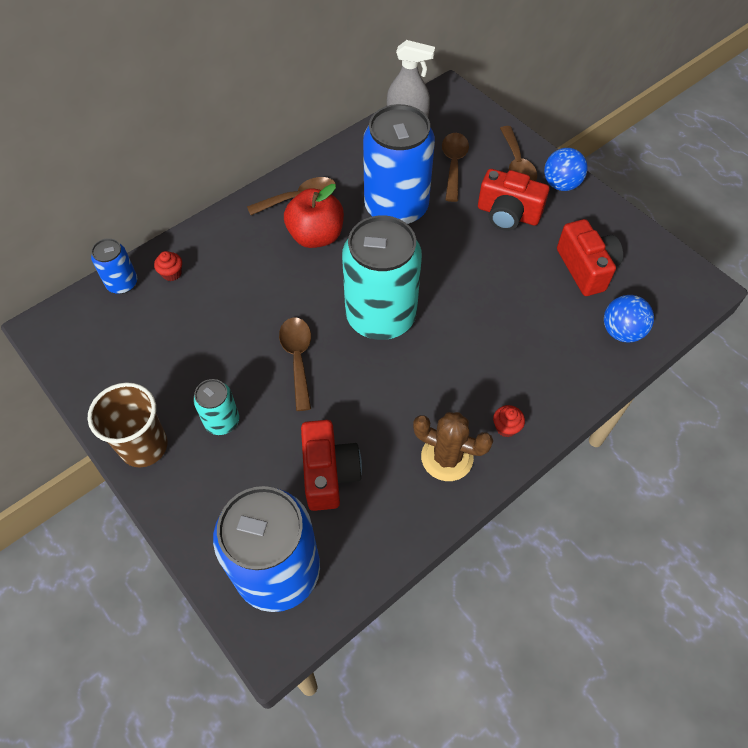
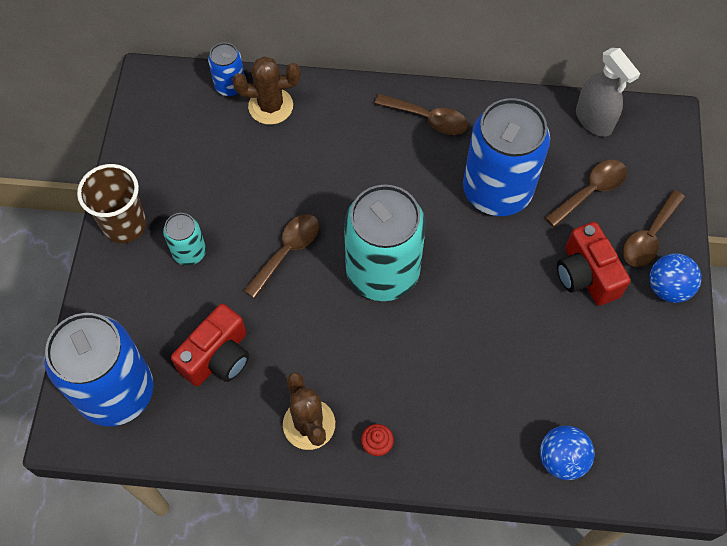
camera: 45 degrees right, 5 degrees up
red cupcake [154,251,182,281] -> brown cactus [232,56,300,125]
red apple [284,184,344,248] -> none
red camera [557,219,623,296] -> none

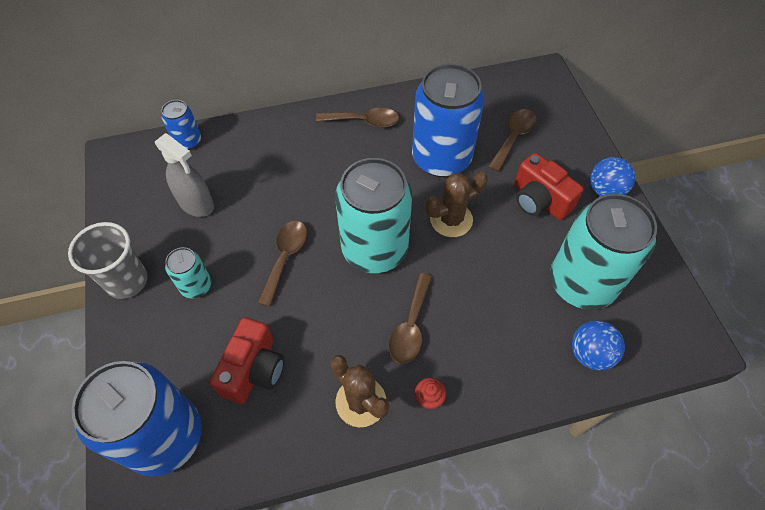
camera: 20 degrees left, 5 degrees down
brown cup [77,164,146,243] -> grey cup [68,222,148,299]
brown cactus [232,56,300,125] -> brown cactus moved to [425,172,488,237]
grey spray bottle [576,48,640,137] -> grey spray bottle moved to [155,133,214,217]
brown spoon [623,190,685,267] -> brown spoon moved to [389,273,432,364]
none -> turquoise can [550,194,657,310]

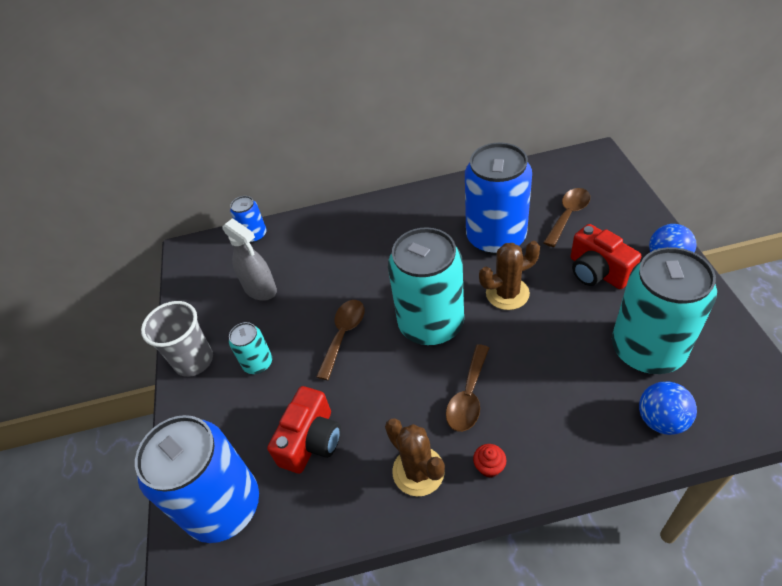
camera: 10 degrees right, 10 degrees down
brown spoon [316,108,399,128] -> none

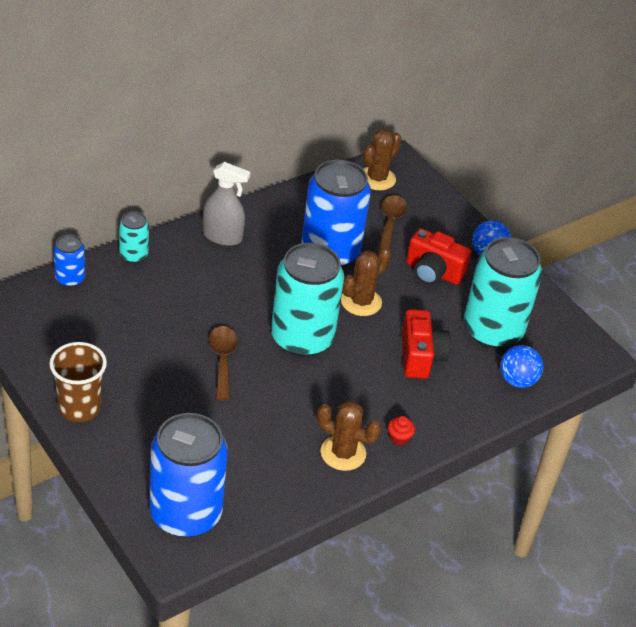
camera: 35 degrees left, 5 degrees down
grey cup [141,301,213,377] -> brown cup [49,342,107,422]
grey spray bottle [222,218,277,301] -> grey spray bottle moved to [203,162,250,246]
turquoise can [229,322,272,374] -> turquoise can moved to [119,211,149,263]
red camera [267,386,341,474] -> red camera moved to [402,309,451,379]
brown spoon [446,344,489,432] -> none
none -> brown cactus [363,129,402,191]

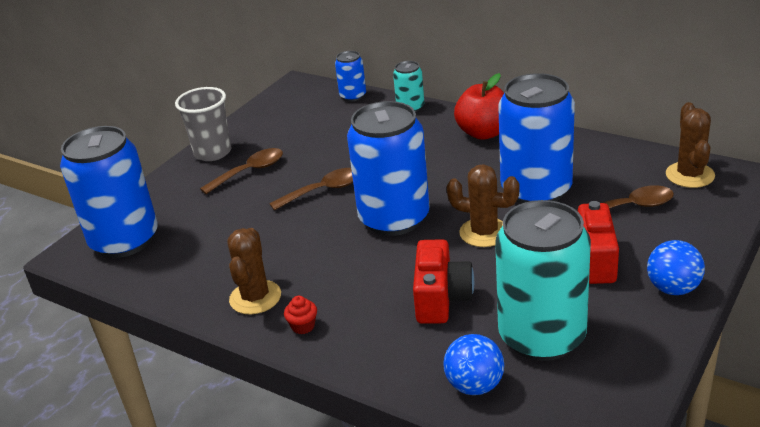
camera: 75 degrees right, 10 degrees down
brown cup [49,342,107,422] -> grey cup [175,87,232,161]
grey spray bottle [203,162,250,246] -> red apple [454,73,504,140]
turquoise can [271,243,344,357] -> blue can [347,101,430,236]
brown cactus [363,129,402,191] -> brown cactus turned 75 degrees clockwise [666,102,715,188]
red camera [402,309,451,379] -> red camera turned 60 degrees counterclockwise [413,239,474,324]
none -> brown spoon [200,148,283,194]

